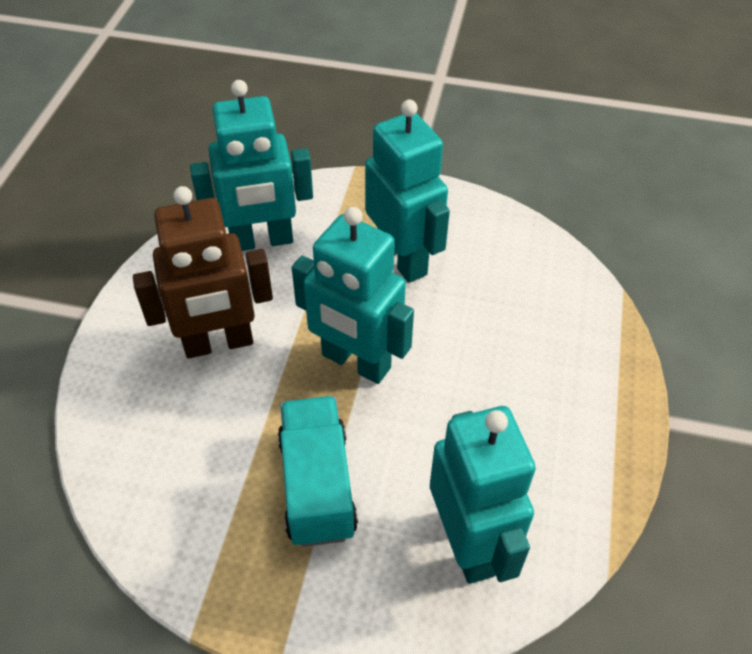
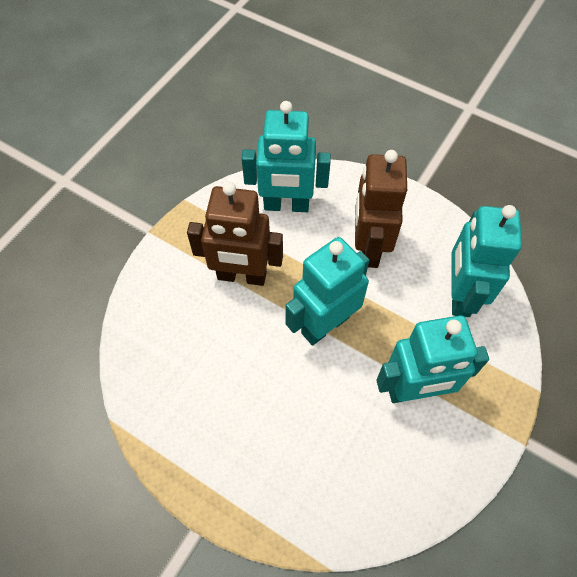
camera: 110 degrees right, 10 degrees up
turquoise truck [278,396,358,547] -> brown robot [187,182,283,286]
turquoise robot [430,406,536,584] -> turquoise robot moved to [241,101,331,212]

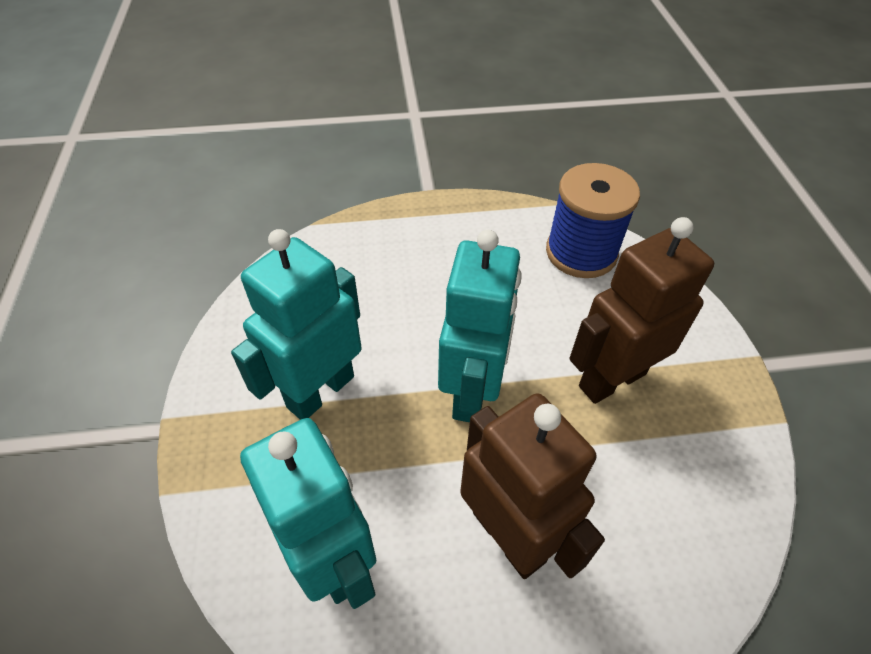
camera: 140 degrees right, 10 degrees down
turquoise robot [241,101,331,212] -> none
none -> blue spool [546,163,640,278]

